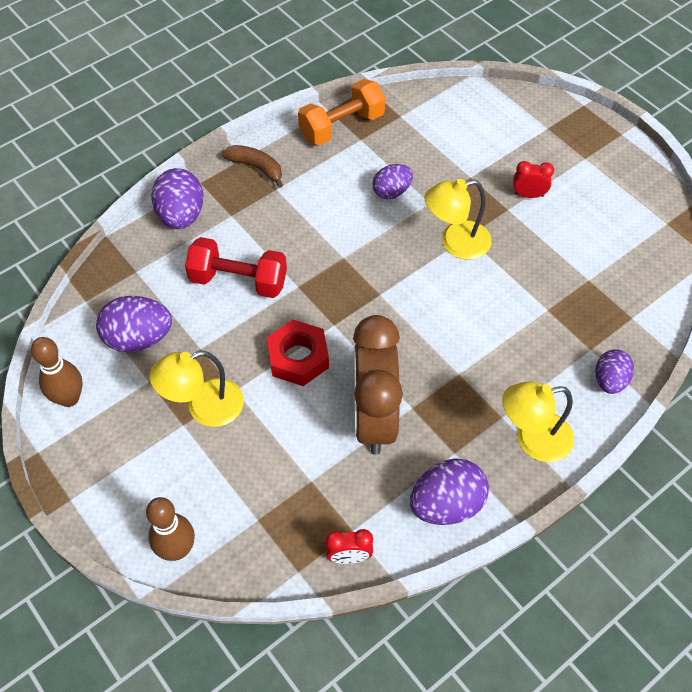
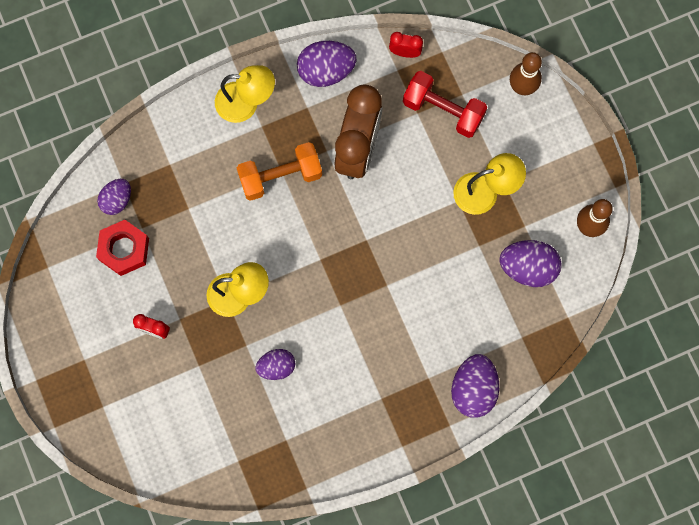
camera: 165 degrees left, 20 degrees up
red dumbbell [185,237,287,298] -> red dumbbell moved to [403,71,487,138]
brown banana [222,145,283,188] -> none
red nut [267,320,329,386] -> red nut moved to [96,220,149,276]
orange dumbbell [298,79,385,146] -> orange dumbbell moved to [237,142,322,201]
purple egg [596,349,634,394] -> purple egg moved to [97,179,131,215]

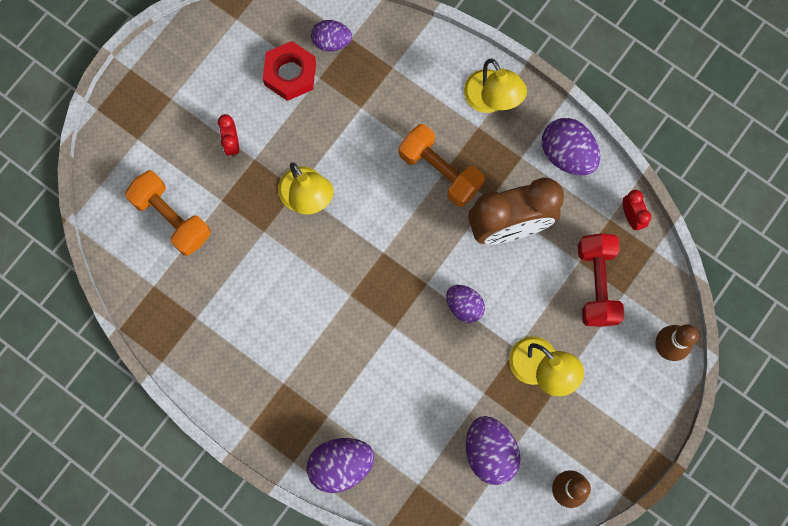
camera: 60 degrees right, 0 degrees up
purple egg [255,349,296,380] -> purple egg moved to [446,285,485,323]
none -> orange dumbbell [125,170,211,256]

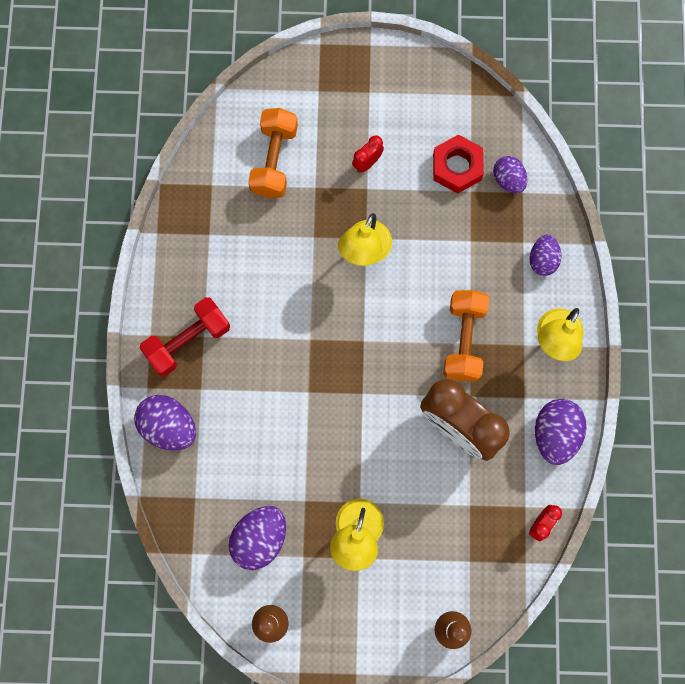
camera: 55 degrees right, 0 degrees up
purple egg [446,285,485,323] -> purple egg moved to [529,235,561,276]
red dumbbell [578,233,624,327] -> red dumbbell moved to [139,297,230,376]

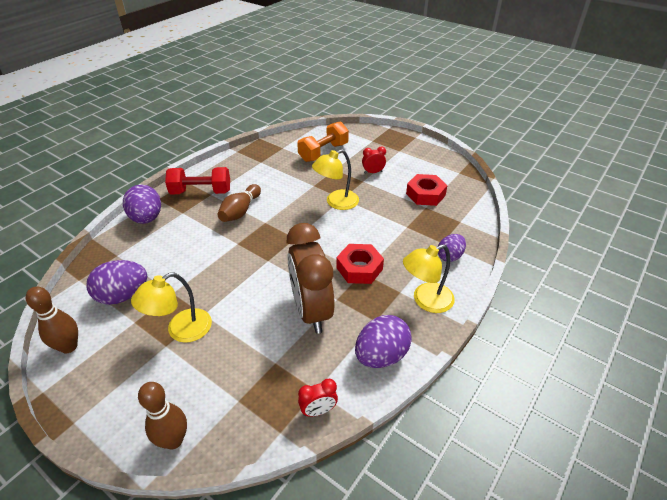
camera: 35 degrees right, 35 degrees down
orange dumbbell [443,290,489,381] -> red nut [337,244,384,284]
purple egg [493,156,527,194] -> none
none -> brown bowling pin [217,184,261,222]

